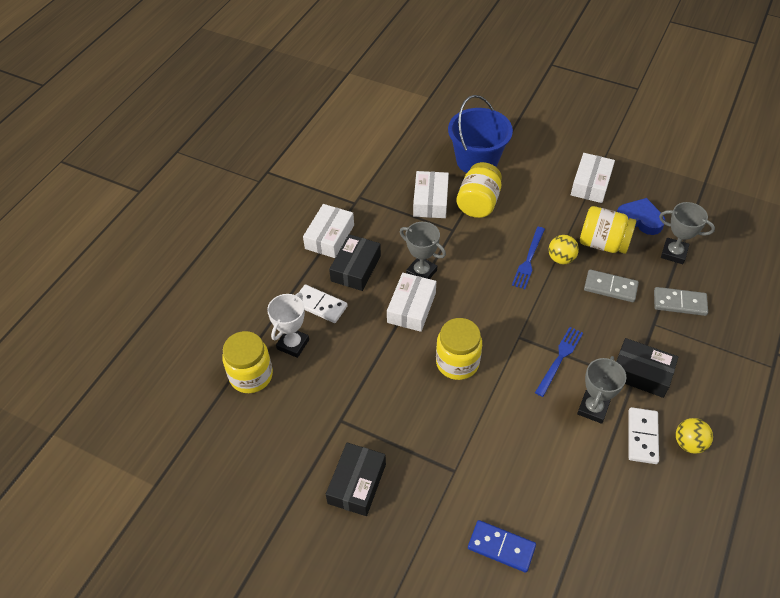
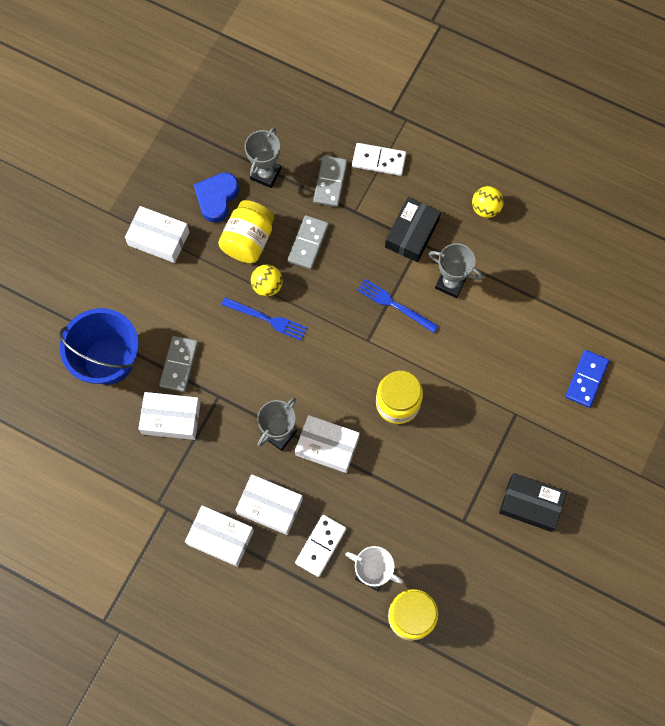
camera: 90 degrees left, 20 degrees up
black box [329,234,381,291] -> white box [235,474,303,535]
yellow jar [457,162,502,218] -> grey domino [159,336,198,392]
white domino [628,407,659,464] -> white domino moved to [352,143,406,176]

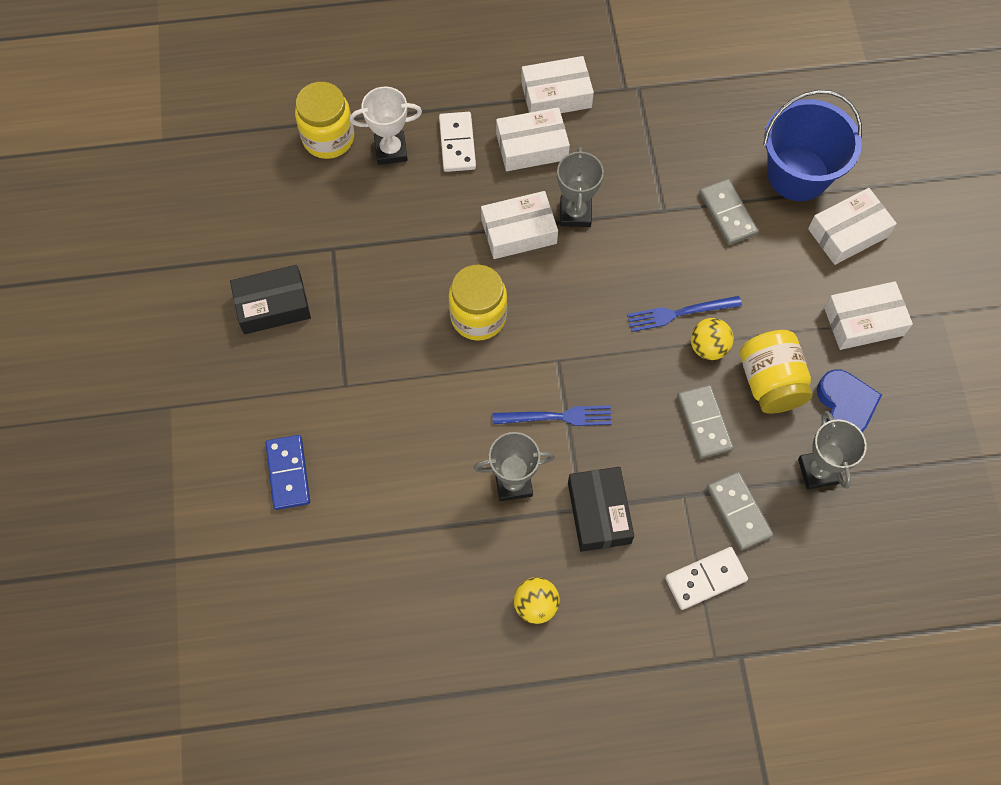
camera: 145 degrees right, 5 degrees down
white box [139,392,201,440] -> white box moved to [808,188,897,265]

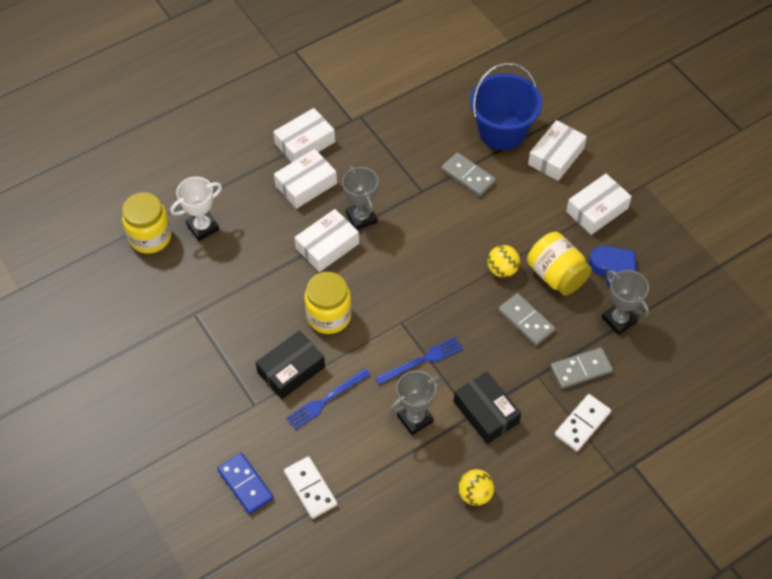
camera: 25 degrees left, 10 degrees down
black box [230,265,311,334] -> black box moved to [256,331,325,399]
white domino [439,112,476,172] -> white domino moved to [284,456,337,519]
blue fork [627,296,742,332] -> blue fork moved to [286,368,371,430]
grey domino [707,471,773,550] -> grey domino turned 60 degrees counterclockwise [550,347,613,389]

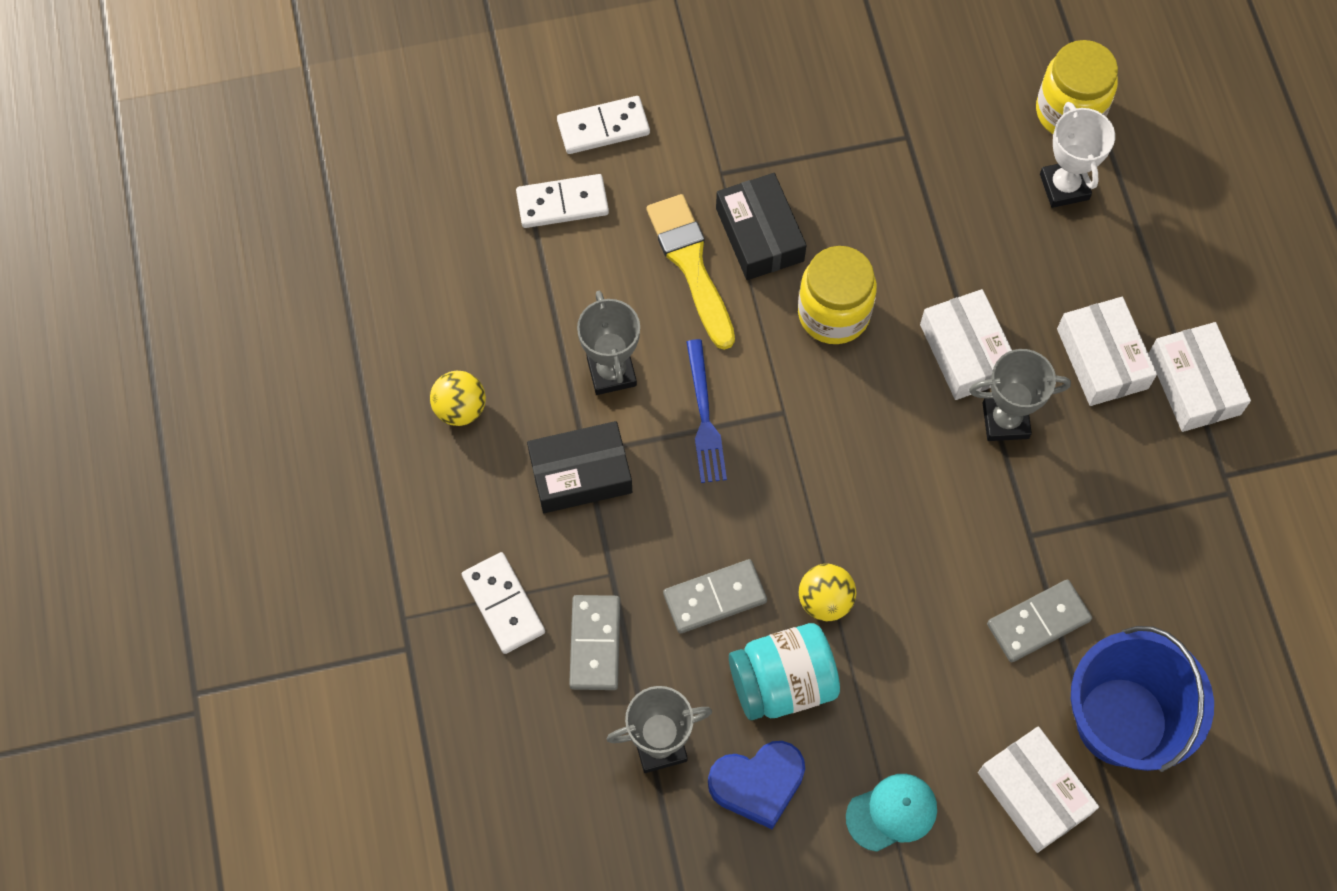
camera: 110 degrees right, 10 degrees up
blue domino [217,453,273,514] -> white domino [557,96,650,154]
blue fork [286,368,371,430] -> yellow brush [647,194,735,350]
yellow jar [527,232,592,296] -> turquoise jar [729,623,840,720]
white box [566,174,632,235] -> turquoise cap [846,774,937,852]

